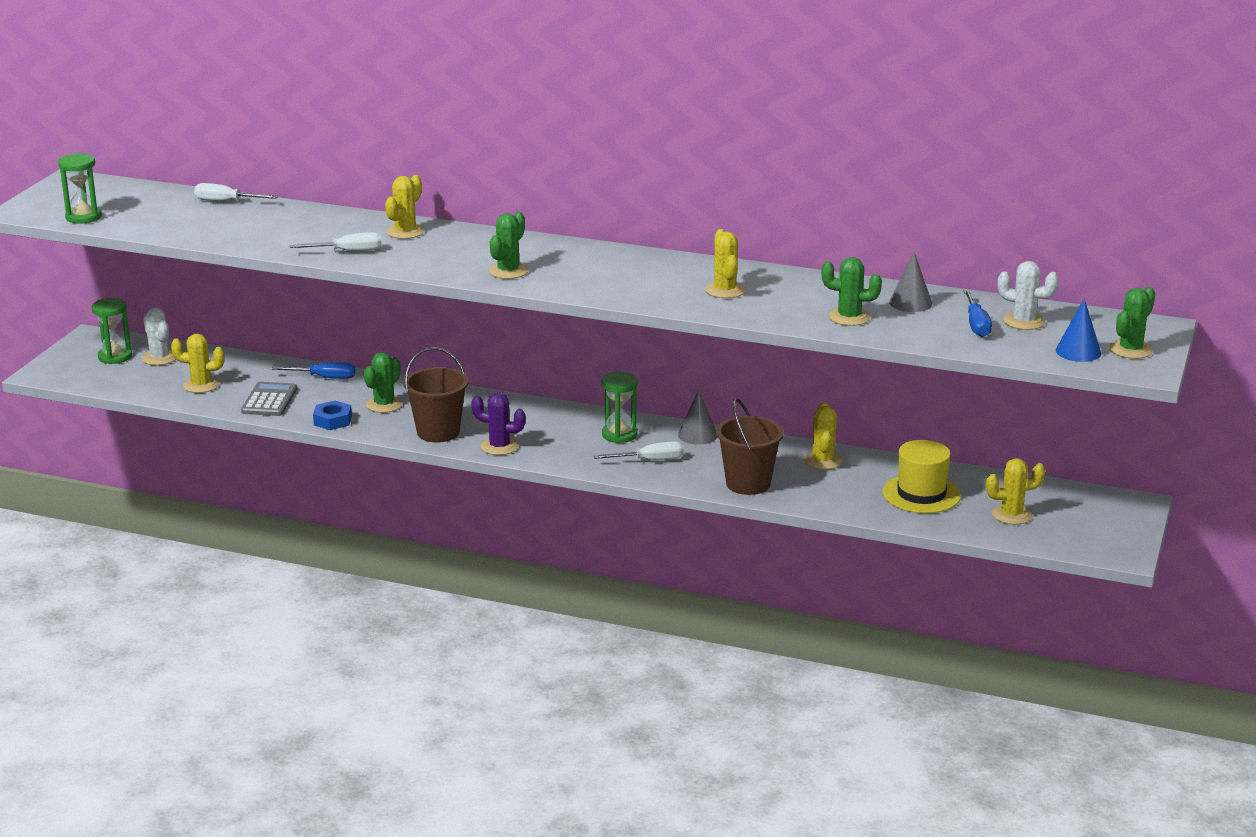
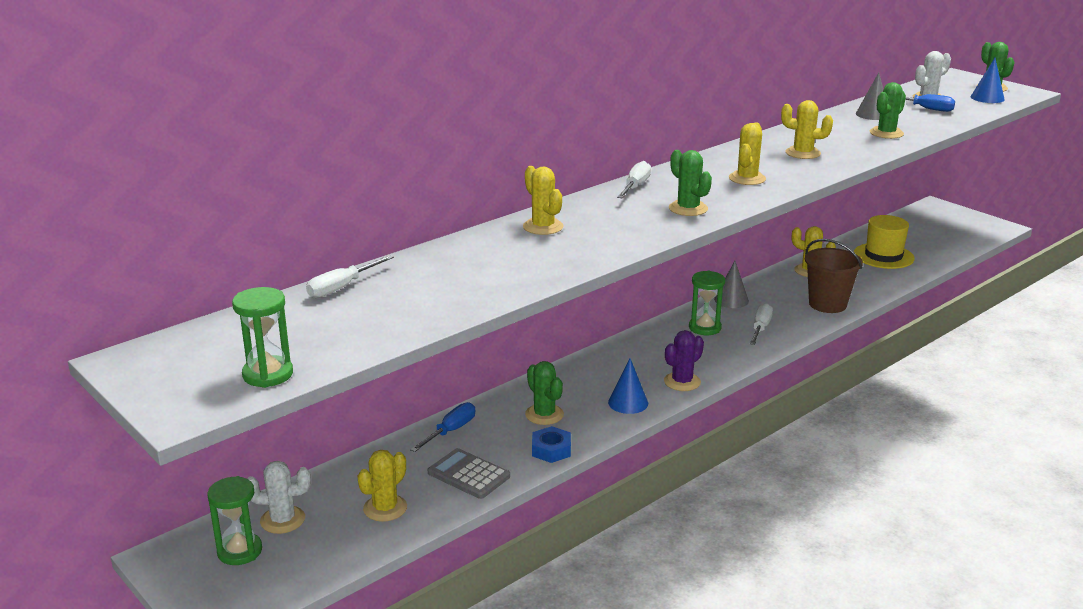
camera: 60 degrees left, 0 degrees up
white screwdriver [290,232,382,251] -> white screwdriver moved to [617,161,651,198]
brown bucket [404,347,468,443] -> blue cone [608,358,648,414]
yellow cactus [986,458,1045,525] -> yellow cactus moved to [729,122,766,185]

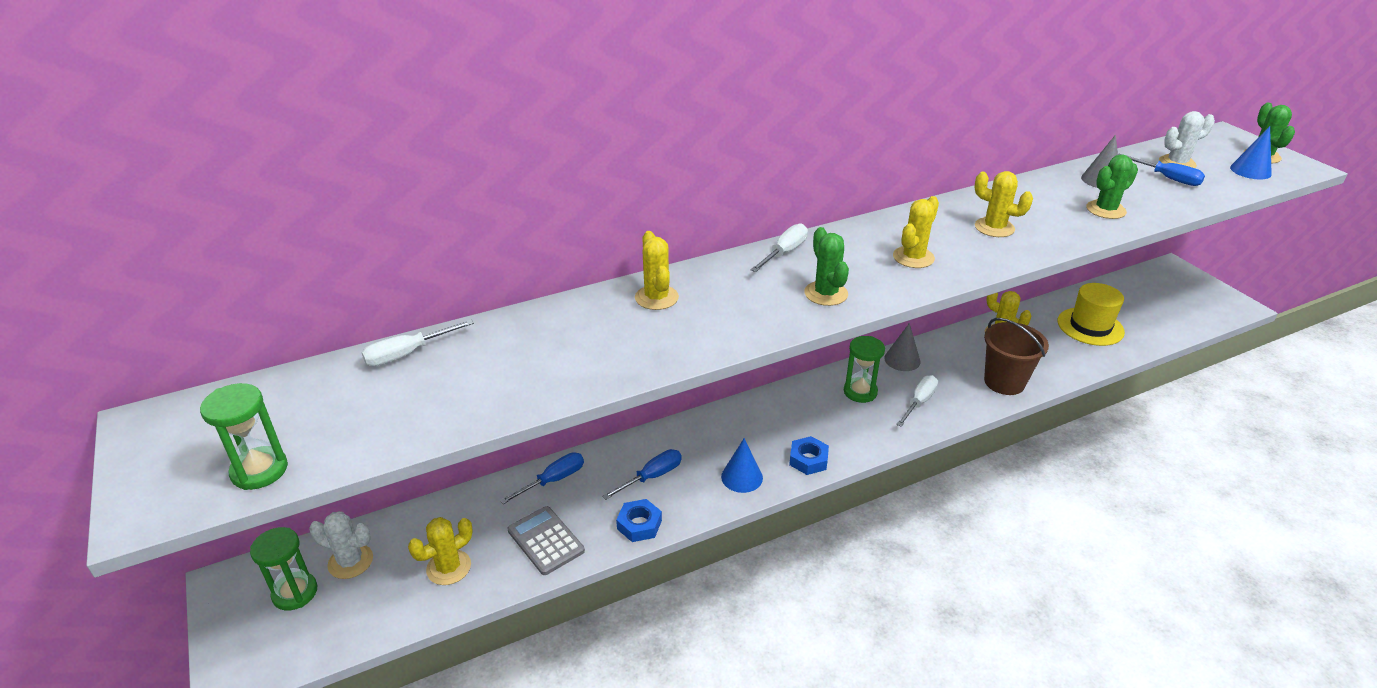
camera: 15 degrees right, 10 degrees up
green cactus [525,361,564,425] -> blue screwdriver [602,449,682,500]
purple cactus [664,330,704,391] -> blue nut [789,436,829,475]

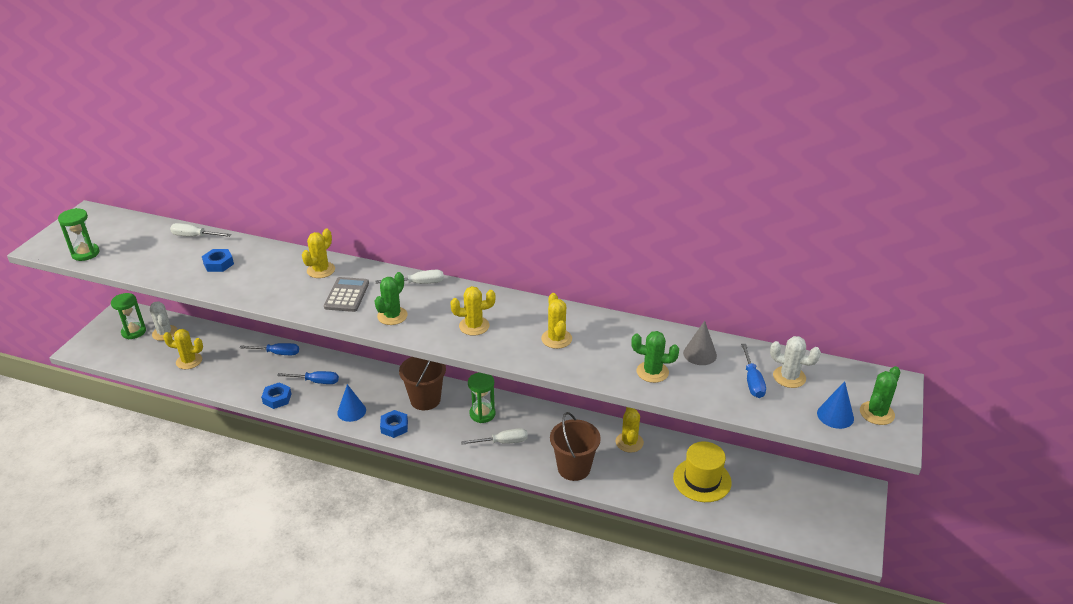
camera: 45 degrees right, 0 degrees up
grey calculator [508,506,585,575] -> grey calculator moved to [324,277,369,312]
grey cone [884,323,920,371] -> none
none -> blue nut [202,249,234,272]
none -> brown bucket [399,357,446,410]

